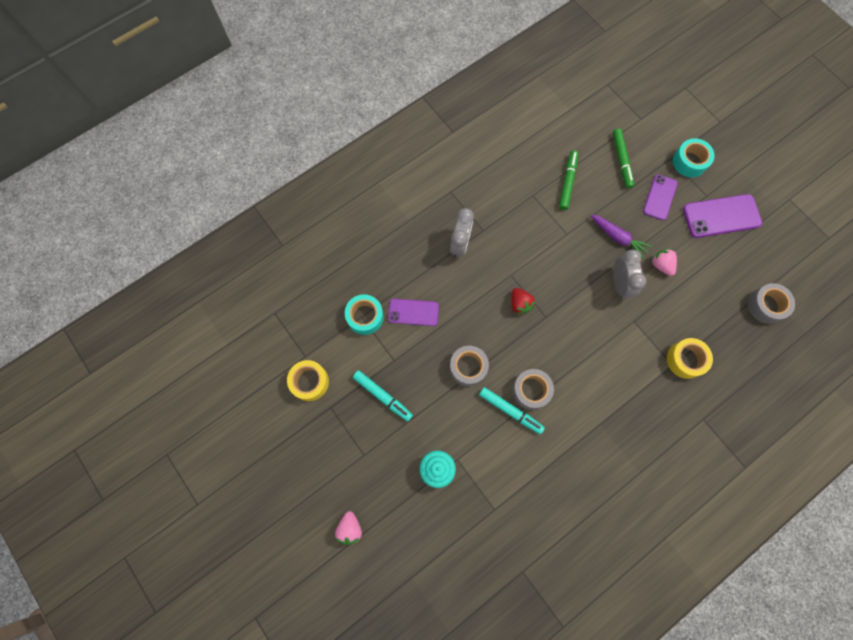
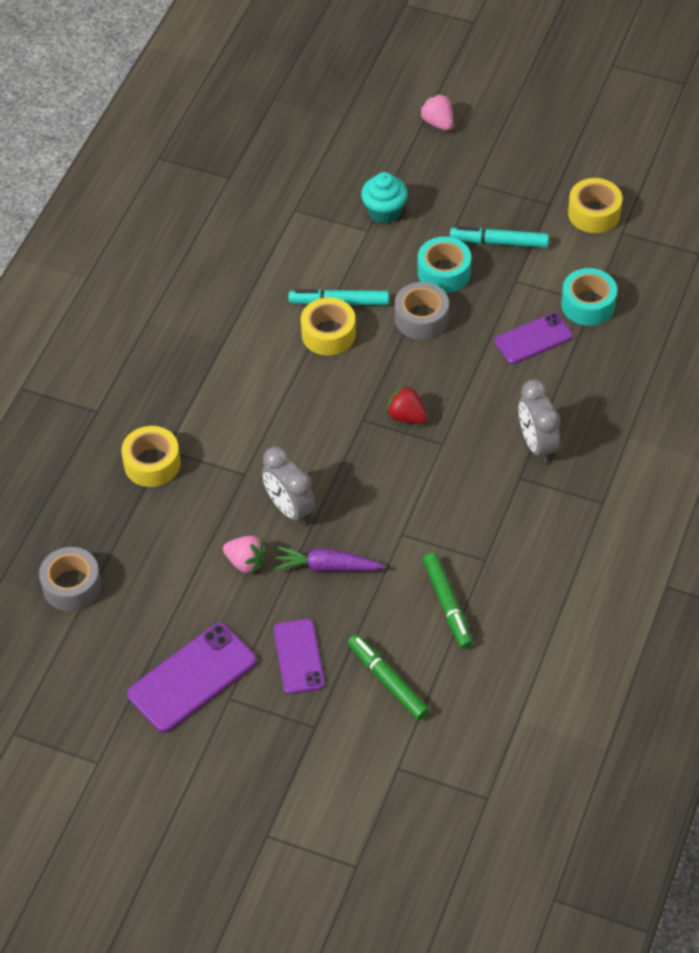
camera: 150 degrees right, 20 degrees down
grey tape [512,369,554,410] -> yellow tape [301,297,356,356]
turquoise tape [673,138,715,177] -> turquoise tape moved to [418,237,471,293]

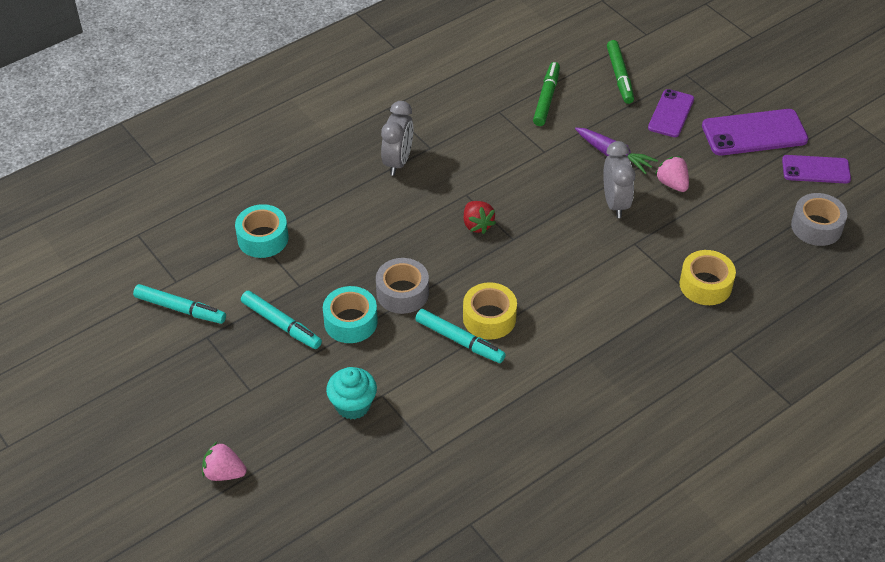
camera: 150 degrees left, 5 degrees down
pink strawberry [419,94,453,131] -> pink strawberry turned 105 degrees clockwise [202,442,247,481]
purple phone [495,313,573,364] -> purple phone moved to [782,155,851,183]
yellow tape [568,178,622,233] -> turquoise marker [133,284,226,324]

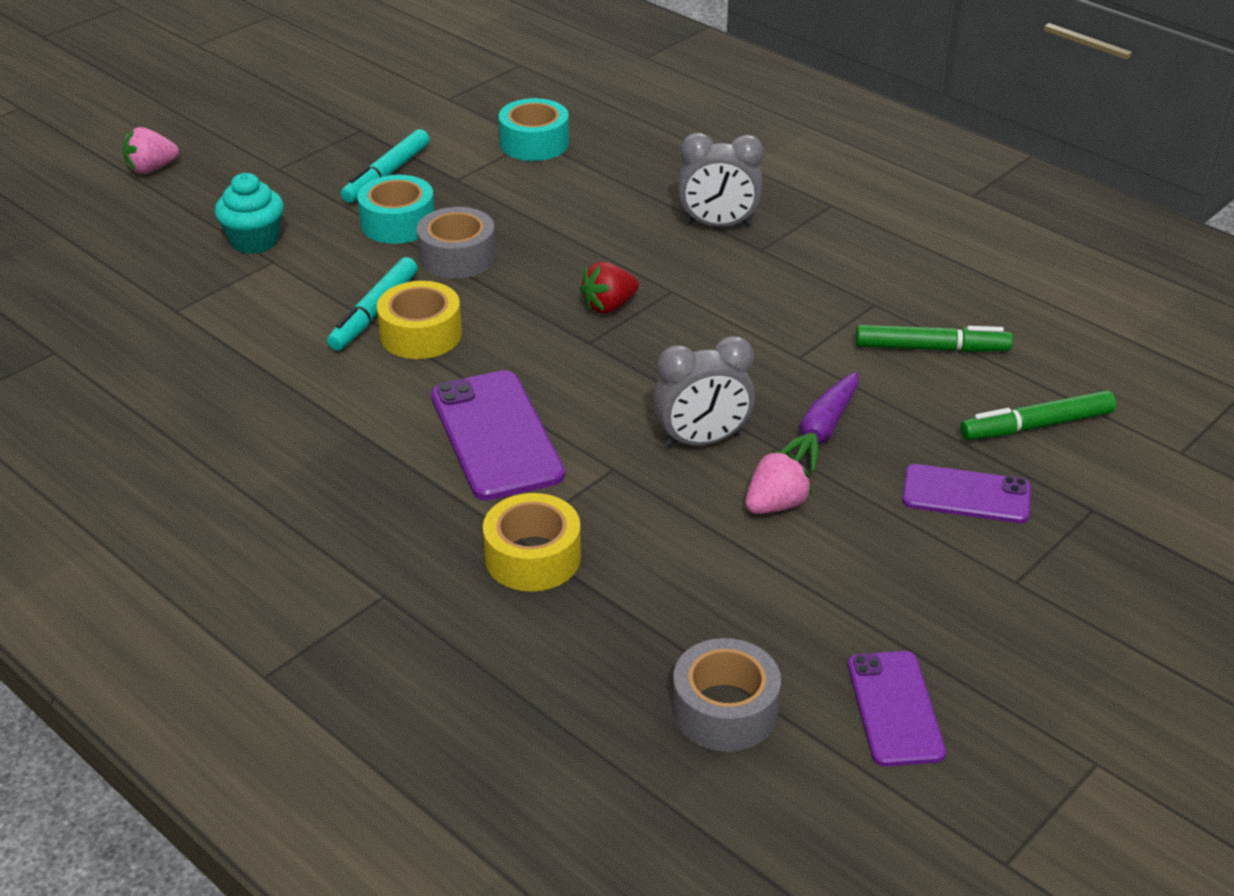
camera: 80 degrees right, 10 degrees down
turquoise marker [133,284,226,324] -> none
pink strawberry [202,442,247,481] -> pink strawberry turned 120 degrees counterclockwise [123,127,179,174]
purple phone [702,109,808,156] -> purple phone moved to [431,370,565,501]

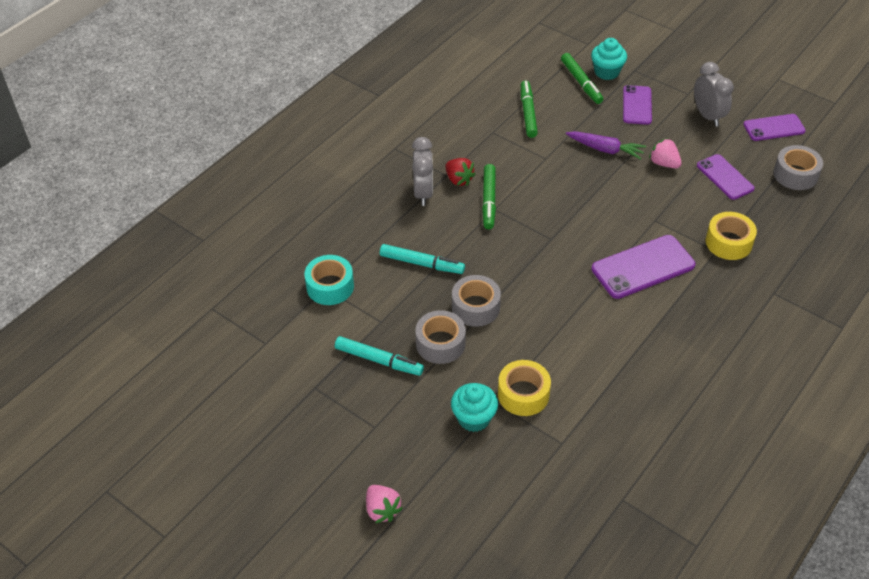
camera: 95 degrees left, 10 degrees up
turquoise marker [327,257,418,351] -> turquoise marker moved to [380,244,465,274]
turquoise tape [357,175,435,244] -> grey tape [415,310,466,364]
yellow tape [377,281,462,359] -> yellow tape moved to [498,360,551,416]
red strawberry [579,262,639,314] -> red strawberry moved to [445,158,476,186]
grey clock [653,336,755,448] -> grey clock moved to [694,62,734,127]
none -> green marker [482,164,496,229]
none -> turquoise cupcake [591,38,627,80]
none -> purple phone [697,154,755,200]

